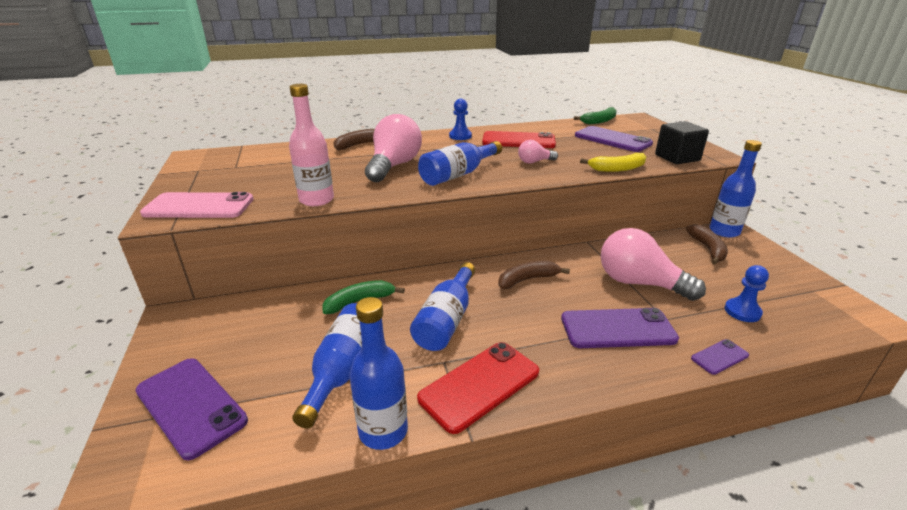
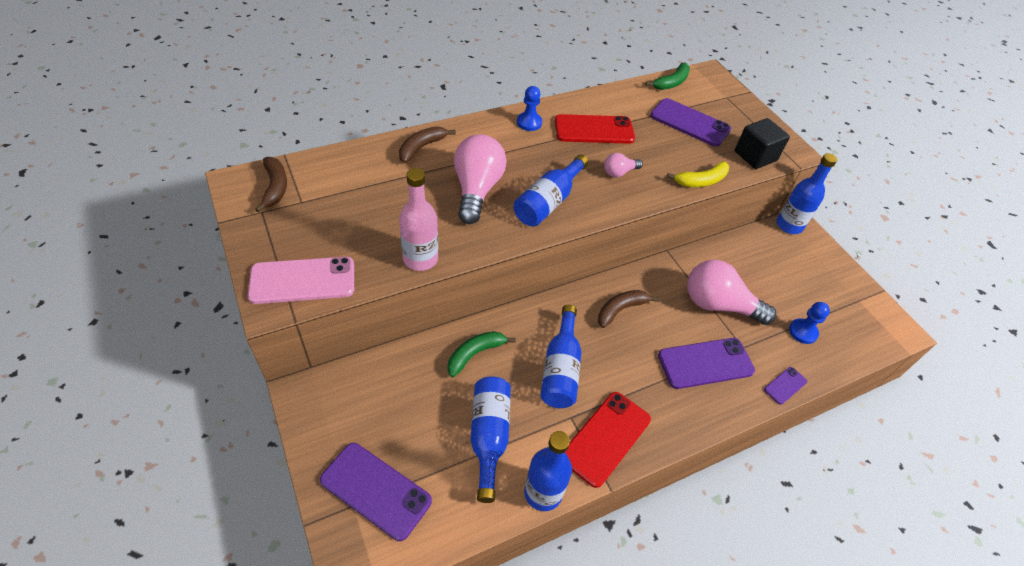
camera: 15 degrees left, 20 degrees up
brown banana [686,224,728,264] -> brown banana moved to [255,157,287,213]

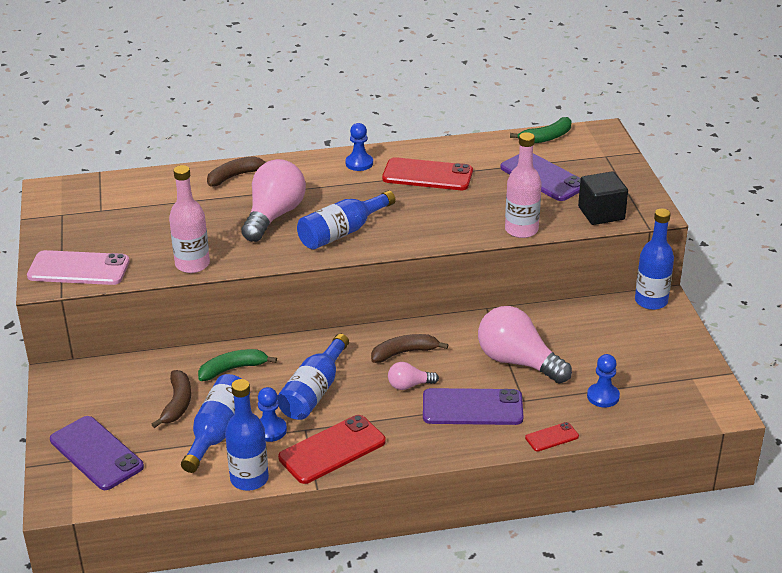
camera: 20 degrees right, 15 degrees down
brown banana [255,157,287,213] -> brown banana moved to [151,370,191,428]
pink light bulb [604,153,643,177] -> pink light bulb moved to [388,362,439,390]
yellow banana [666,162,729,187] -> pink bottle [505,132,542,238]
purple phone [764,367,807,405] -> red phone [525,422,579,452]
none -> blue pawn [258,387,287,442]

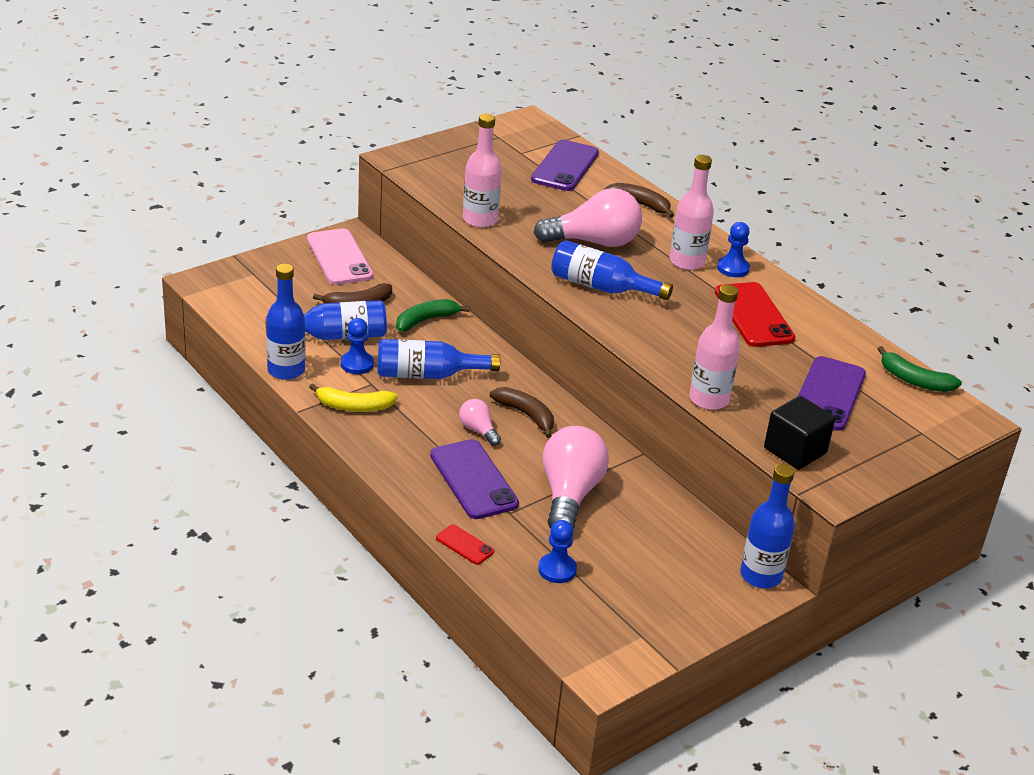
camera: 60 degrees right, 0 degrees up
pink phone [27,250,130,285] -> pink phone moved to [307,228,373,285]
purple phone [50,416,144,490] -> purple phone moved to [531,140,599,191]
green banana [198,349,277,381] -> green banana turned 75 degrees counterclockwise [396,299,470,332]
red phone [278,415,386,484] -> yellow banana [309,383,398,412]
none -> pink bottle [670,155,714,270]

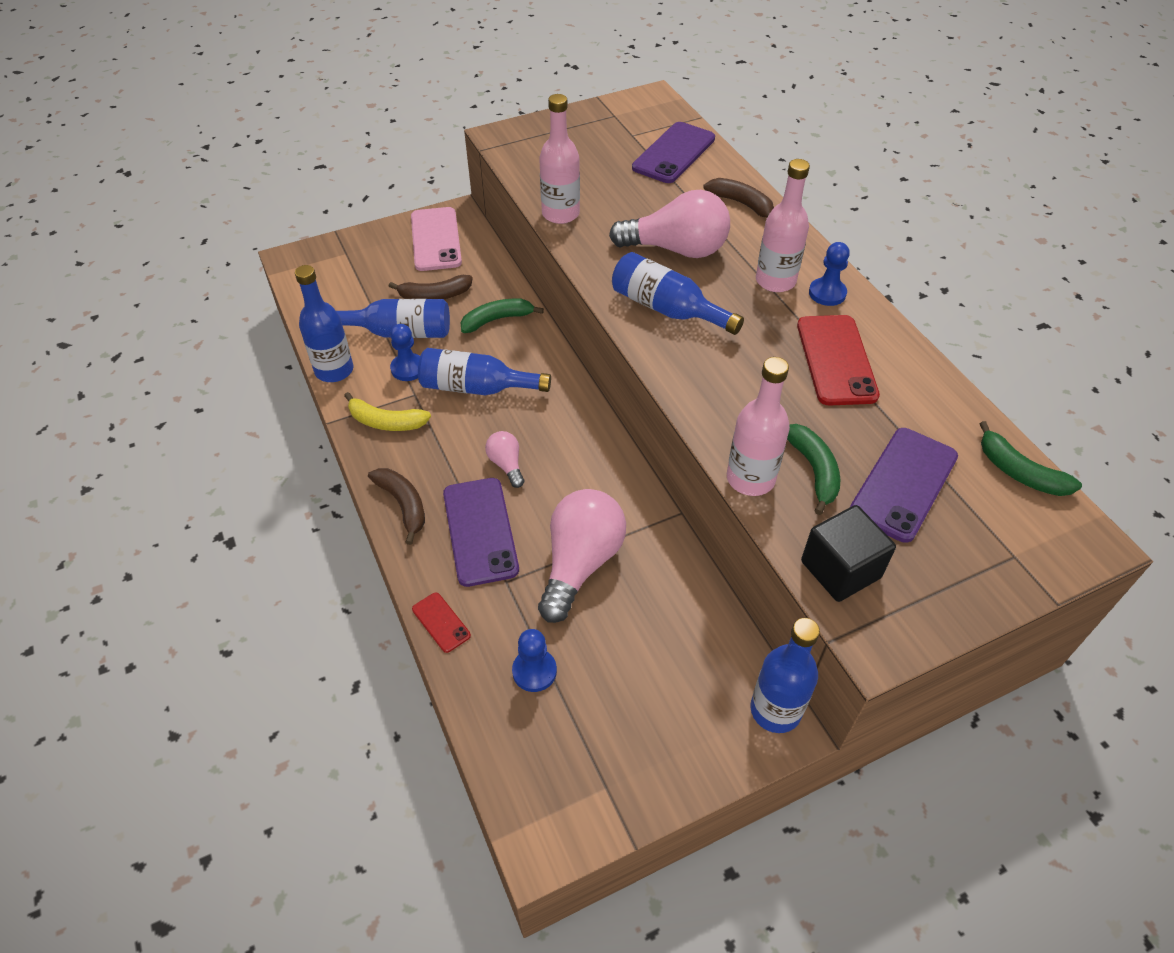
camera: 15 degrees right, 15 degrees up
brown banana [490,387,554,438] -> brown banana moved to [368,468,425,545]
none -> green banana [787,424,840,515]

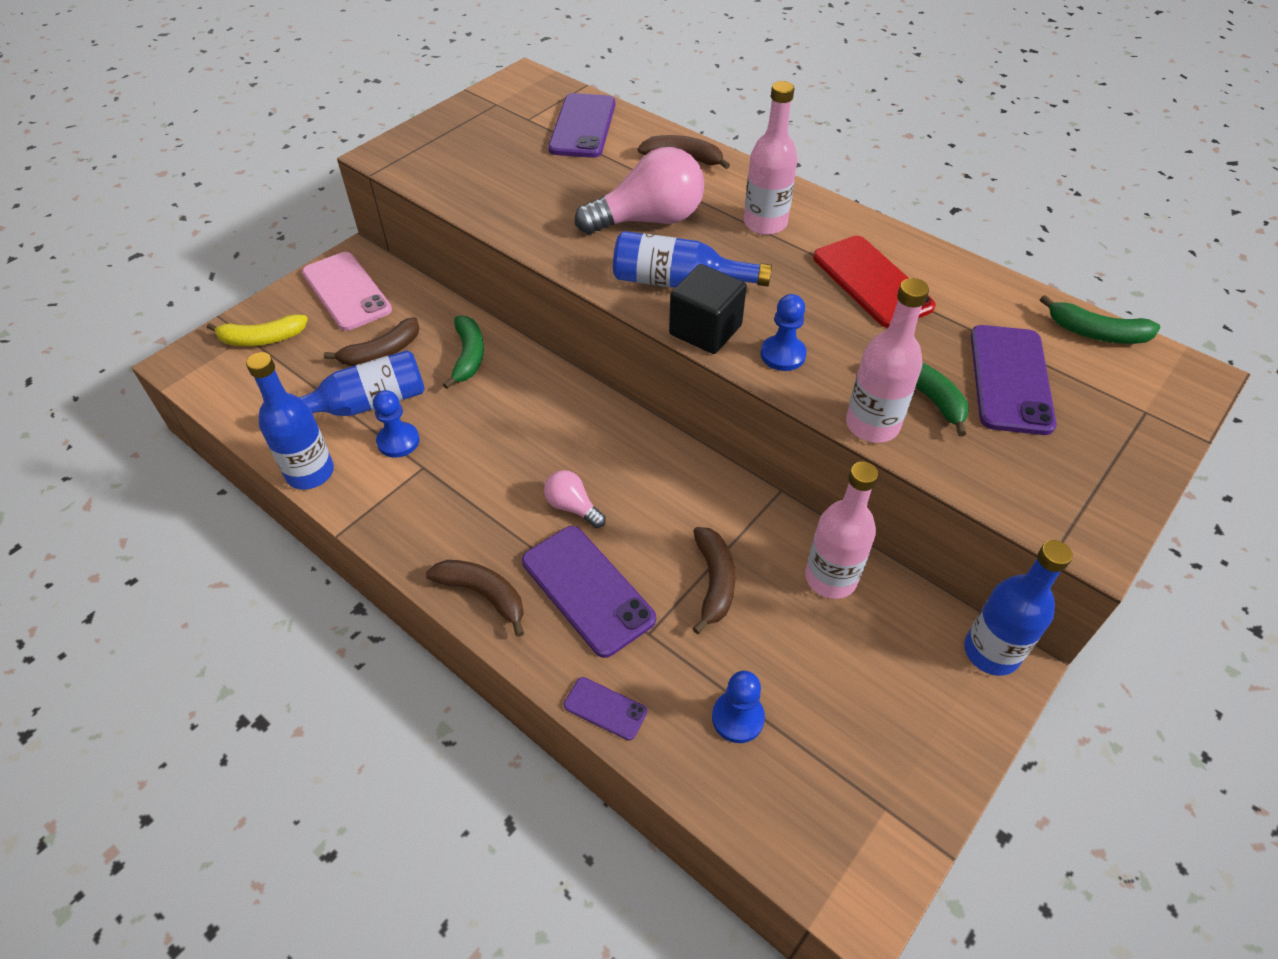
camera: 25 degrees left, 0 degrees up
yellow banana [344,392,431,431] -> yellow banana moved to [207,314,308,346]
red phone [412,592,471,653] -> purple phone [564,677,647,740]
blue bottle [418,348,551,395] -> none
green banana [461,298,544,333] -> green banana turned 135 degrees clockwise [443,315,484,389]
pink light bulb [538,489,626,623] -> brown banana [693,527,735,634]
pink bottle [539,94,580,224] -> pink bottle moved to [805,462,878,599]
black cube [801,505,896,602] -> black cube moved to [669,264,747,354]
blue pawn [809,242,850,306] -> blue pawn moved to [760,294,807,371]

